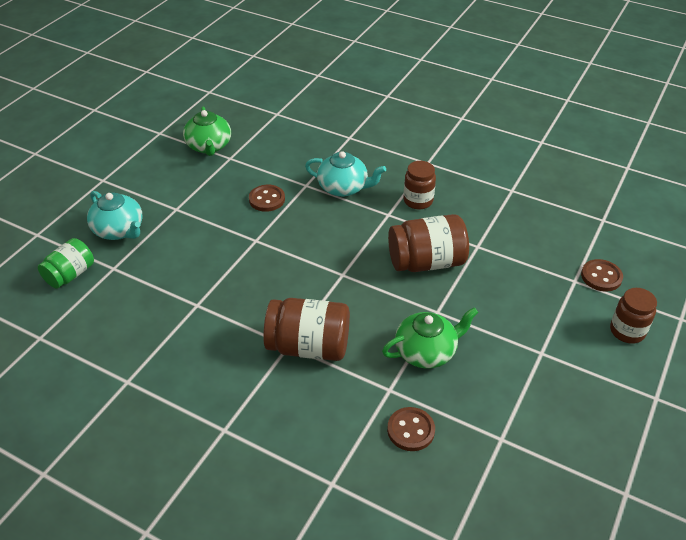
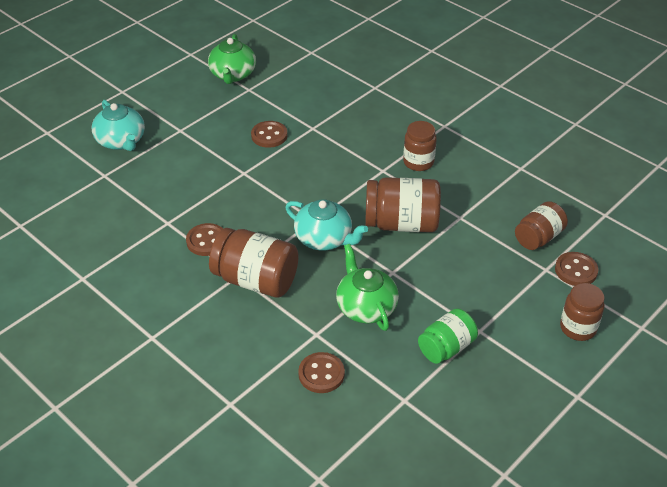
camera: 15 degrees right, 0 degrees up
green jar [38,238,94,289] -> green jar moved to [418,308,478,364]
turquoise teapot [305,151,386,197] -> turquoise teapot moved to [285,199,368,250]
green teapot [382,308,478,369] -> green teapot turned 105 degrees counterclockwise [336,244,399,331]
none -> brown button [186,223,223,256]
none -> brown jar [515,201,568,250]

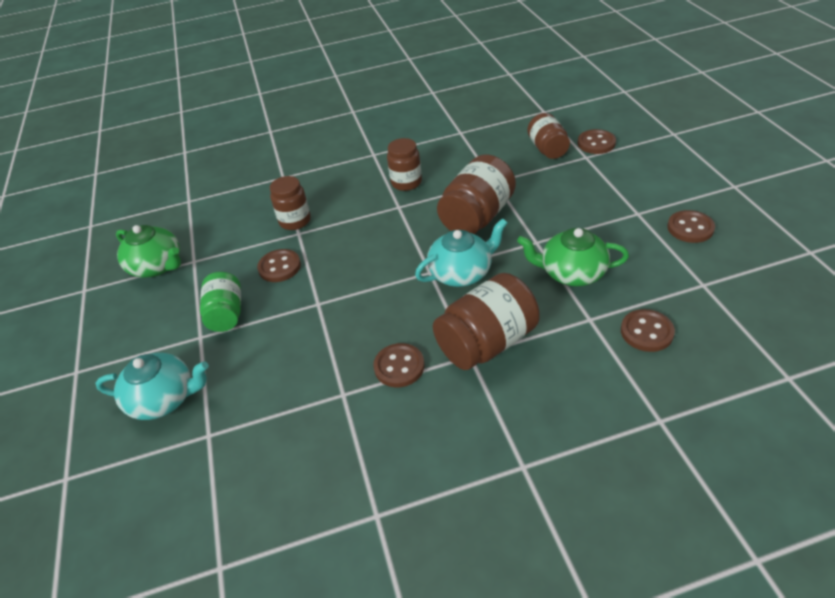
camera: 55 degrees left, 0 degrees up
green jar [418,308,478,364] -> green jar moved to [200,272,241,332]
brown jar [560,283,605,341] -> brown jar moved to [270,176,311,230]
none -> brown button [667,210,715,243]

